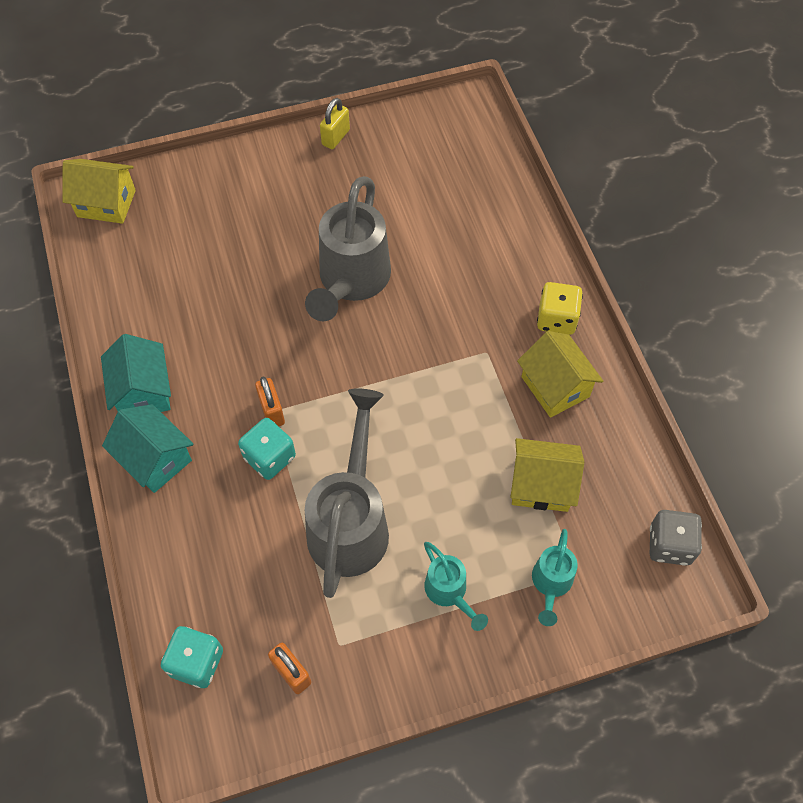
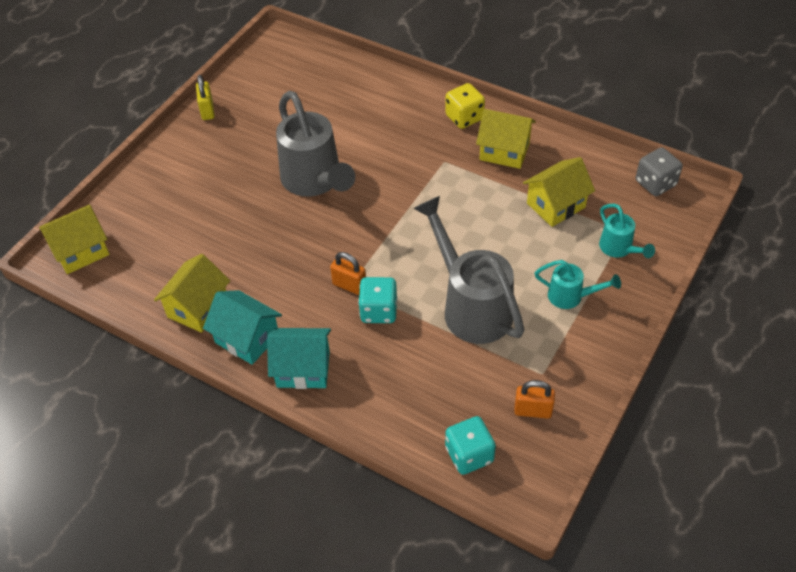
camera: 40 degrees left, 10 degrees down
none -> yellow house [154,254,230,333]

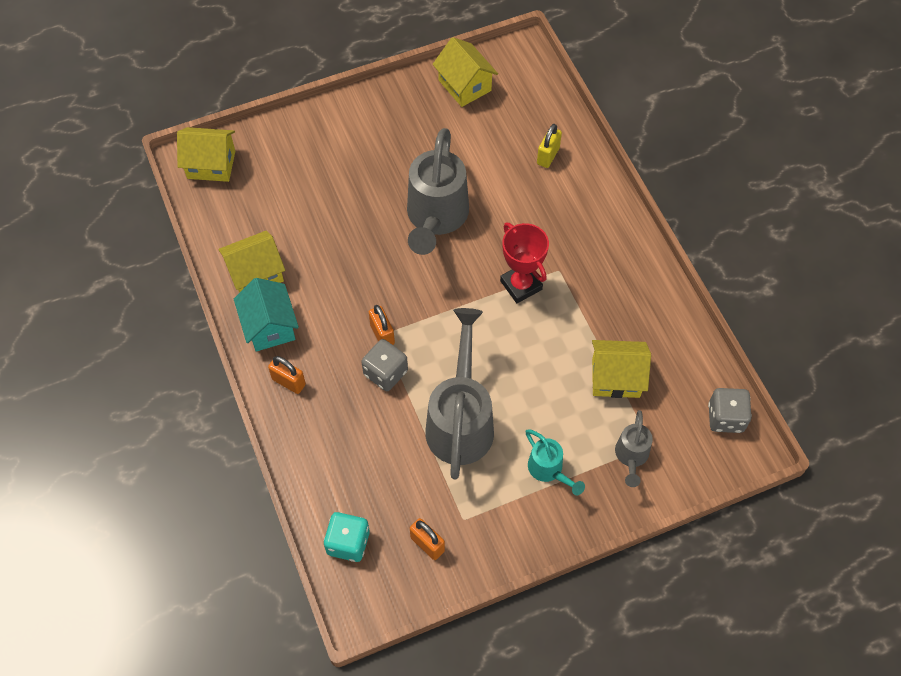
camera: 35 degrees right, 10 degrees up
yellow padlock [196,75,215,120] -> yellow padlock moved to [537,124,562,168]
turquoise house [267,328,331,389] -> orange padlock [268,356,306,394]
turquoise dice [358,277,398,323] -> grey dice [361,339,408,391]
yellow dice [445,83,485,129] -> none
yellow house [476,109,536,169] -> yellow house moved to [432,37,498,107]
turquoise watering can [599,204,655,258] -> grey watering can [615,410,653,487]
none -> red trophy [500,222,549,303]

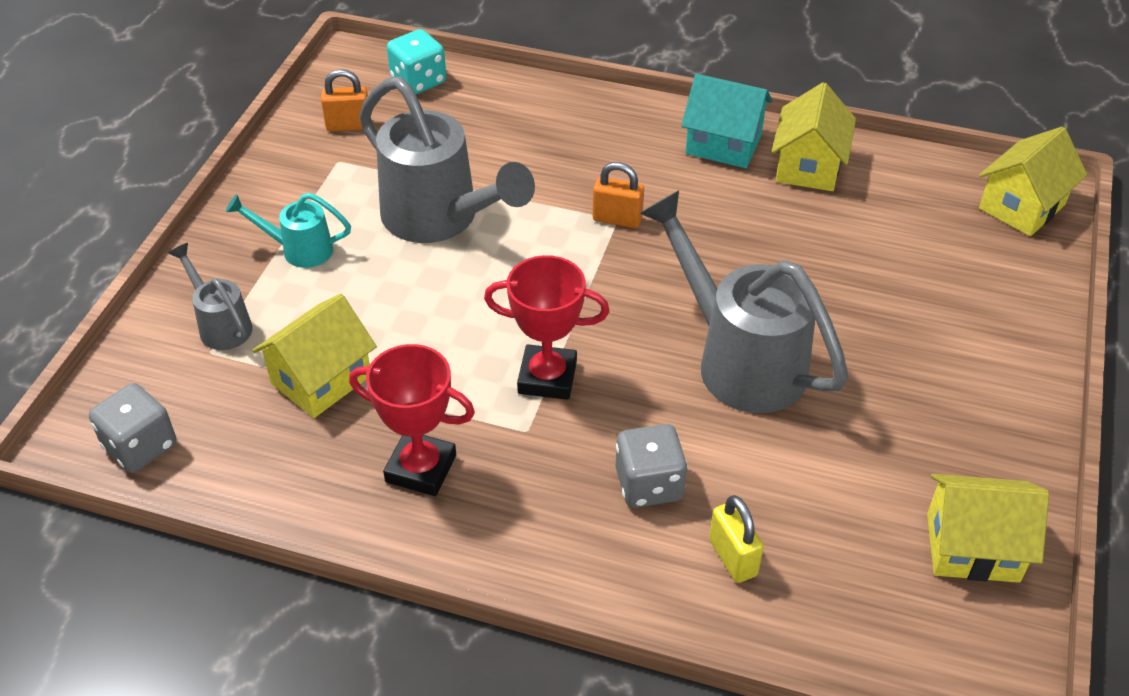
camera: 130 degrees right, 15 degrees down
orange padlock [268,356,306,394] -> none
grey dice [361,339,408,391] -> grey dice moved to [616,424,687,508]
none -> red trophy [349,344,475,496]

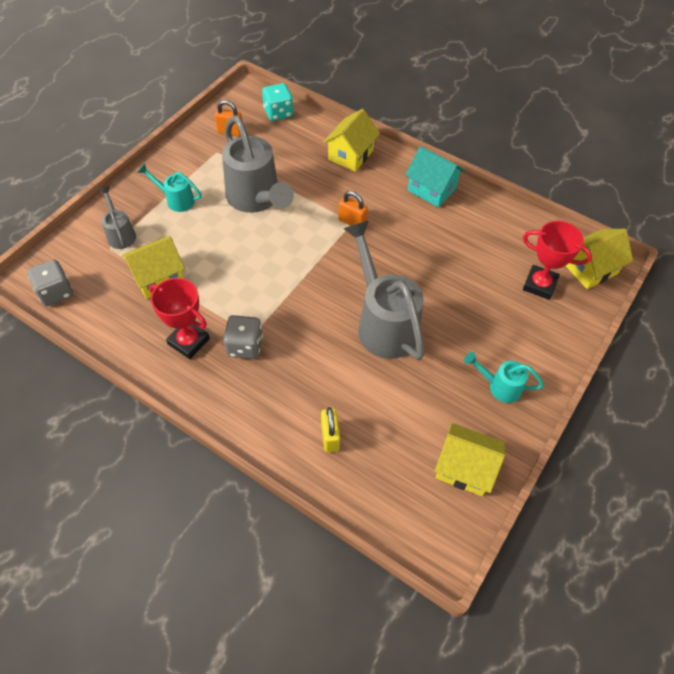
camera: 15 degrees right, 10 degrees up
red trophy [484,255,610,400] -> red trophy moved to [523,221,592,300]
grey dice [616,424,687,508] -> grey dice moved to [223,315,263,359]
yellow house [772,82,856,191] -> yellow house moved to [323,109,380,172]
none -> turquoise watering can [464,352,544,403]

